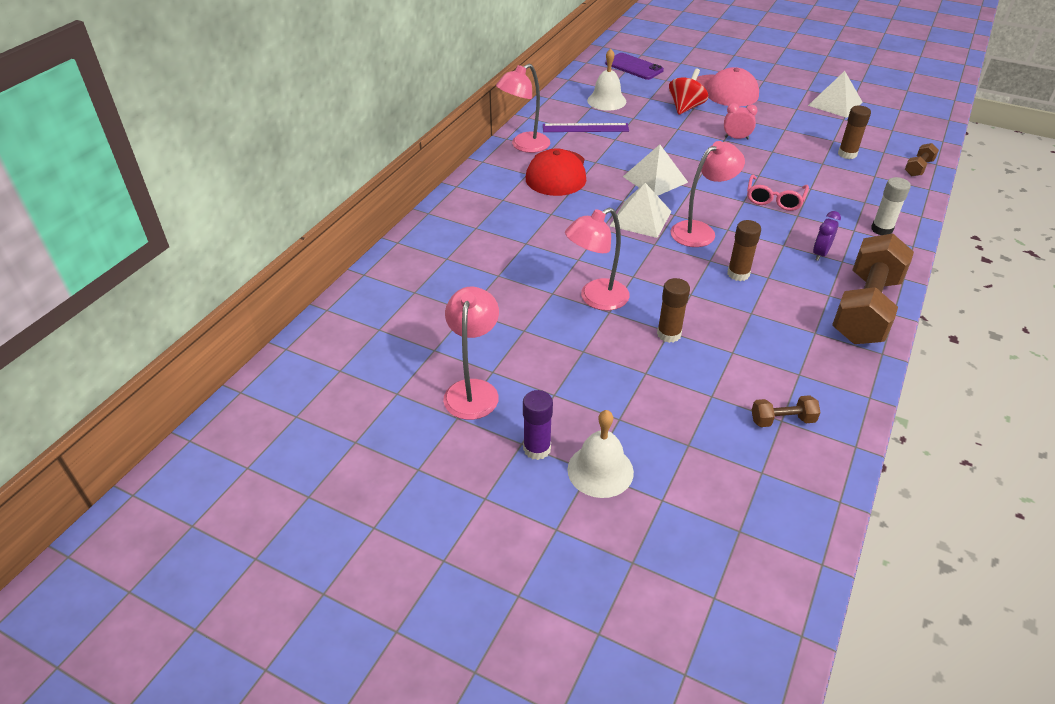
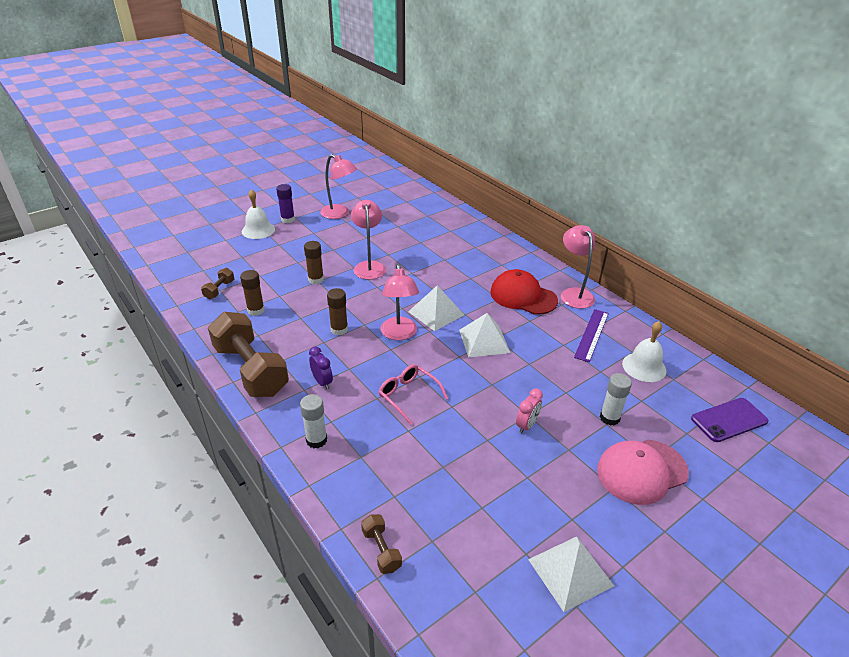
camera: 115 degrees right, 5 degrees down
red spinning top [669,69,708,115] -> white glue stick [600,373,632,426]
brown glue stick [838,106,871,159] -> brown glue stick moved to [240,270,265,316]

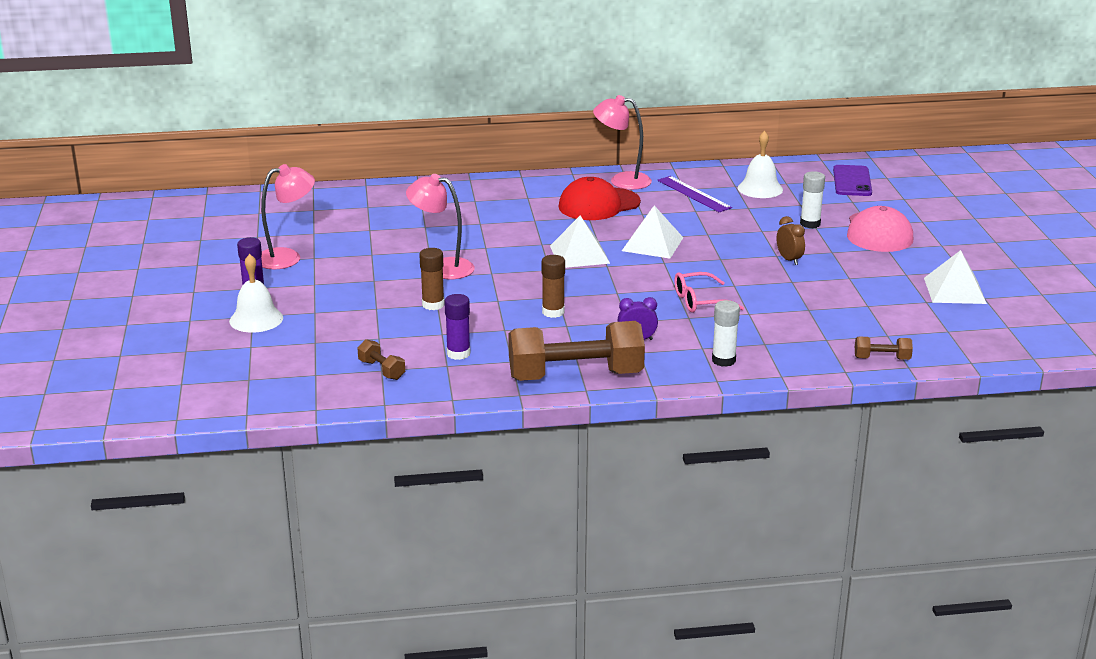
camera: 60 degrees left, 10 degrees down
brown glue stick [240,270,265,316] -> purple glue stick [444,294,470,360]
pink lamp [381,264,419,340] -> none
pink clock [516,388,543,434] -> brown clock [776,216,805,265]

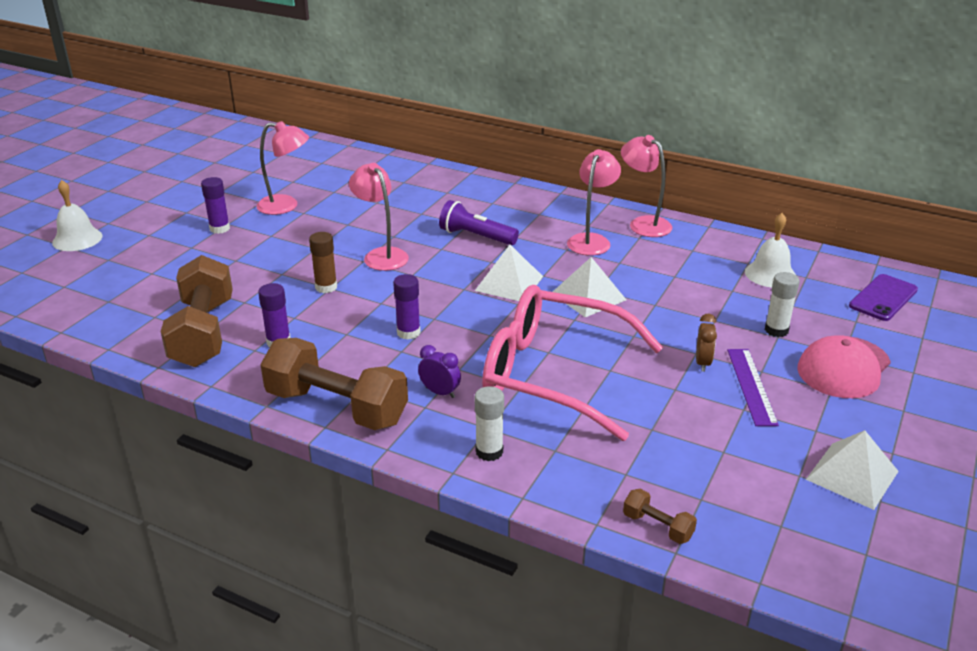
camera: 35 degrees right, 5 degrees up
white bell [229,254,283,333] -> white bell moved to [52,180,102,251]
brown dumbbell [358,339,405,380] -> brown dumbbell [161,255,233,367], size x2.35
brown glue stick [542,255,565,318] -> purple glue stick [393,274,421,340]
red cap [559,177,641,220] -> pink lamp [567,149,621,255]
purple ruler [658,176,732,212] -> purple ruler moved to [727,349,779,426]
pink glasses [674,272,744,313] -> pink glasses [482,285,663,441], size x2.34
none -> purple flashlight [439,200,519,245]

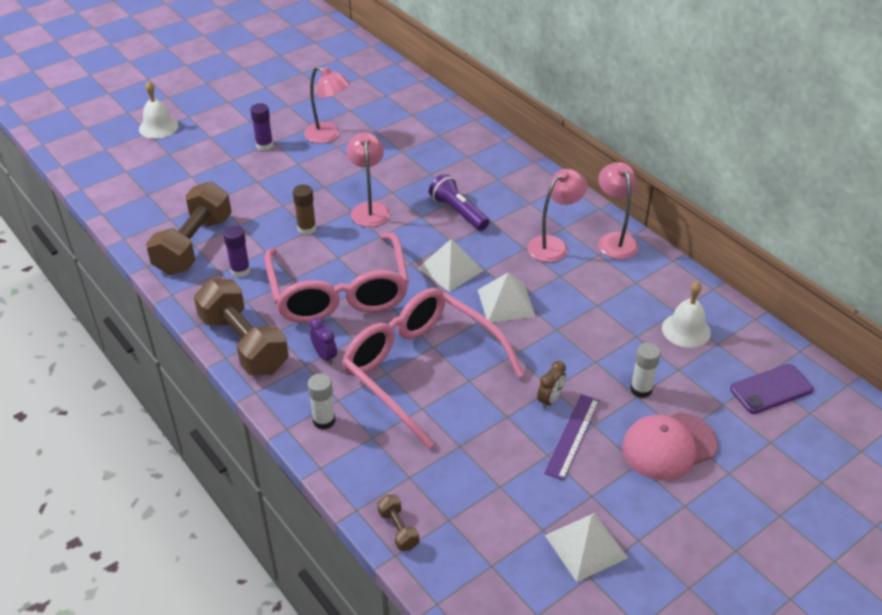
camera: 25 degrees right, 10 degrees up
purple glue stick [393,274,421,340] -> pink glasses [264,232,409,323]

